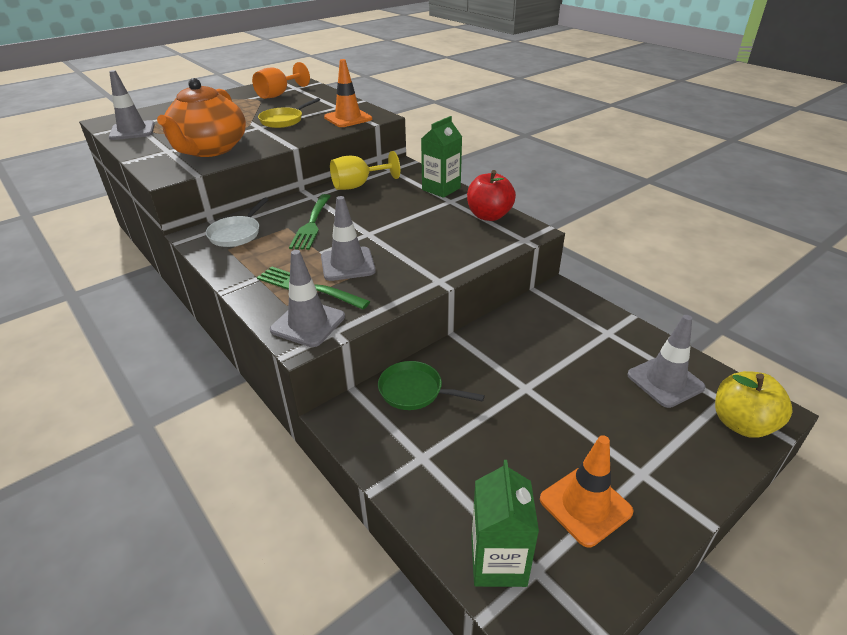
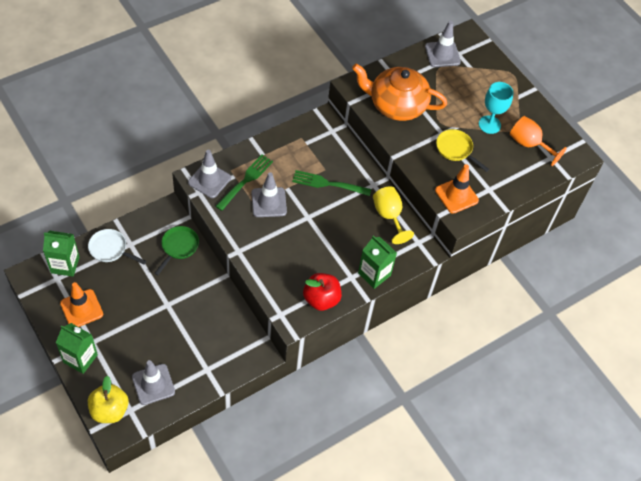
camera: 90 degrees right, 20 degrees up
white pan [206,198,269,247] -> white pan moved to [88,229,146,264]
none -> green carton [56,323,98,374]
none -> turquoise goblet [479,82,513,134]

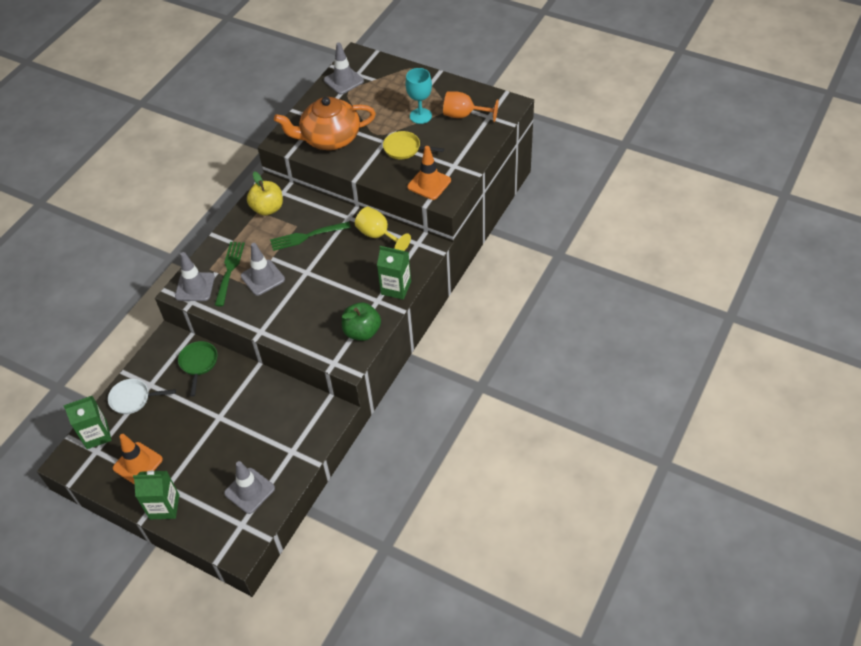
camera: 20 degrees left, 5 degrees down
yellow apple [88,376,129,423] -> yellow apple moved to [247,172,283,216]
red apple [303,273,342,311] -> green apple [342,302,381,341]

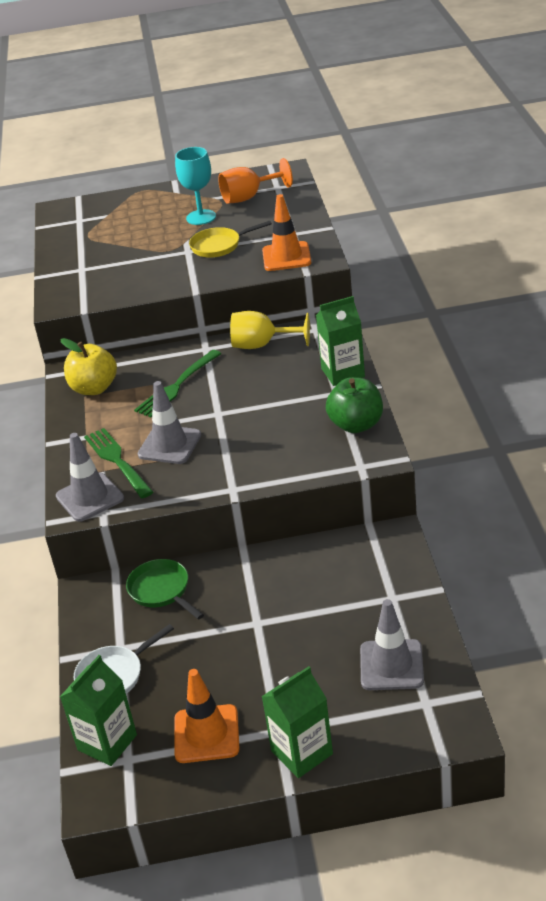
camera: 35 degrees left, 15 degrees down
orange teapot [274,97,376,150] -> none
grey traffic cone [324,43,364,95] -> none

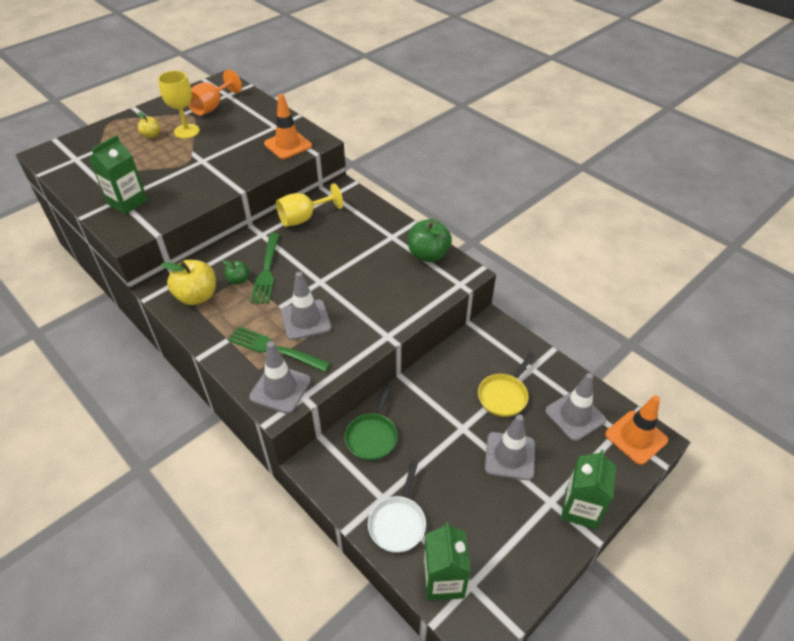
camera: 40 degrees left, 10 degrees up
green pan [126,559,204,620] -> green pan turned 90 degrees counterclockwise [344,383,397,461]
orange traffic cone [174,669,240,763] -> orange traffic cone moved to [605,395,668,465]
turquoise goblet [175,147,216,225] -> yellow goblet [158,71,200,139]
yellow pan [189,221,272,258] -> yellow pan moved to [478,353,535,417]
green carton [316,296,365,386] -> green carton moved to [89,135,148,215]
none -> yellow apple [138,112,160,138]
none -> green apple [222,260,249,284]
none -> grey traffic cone [485,415,535,480]

